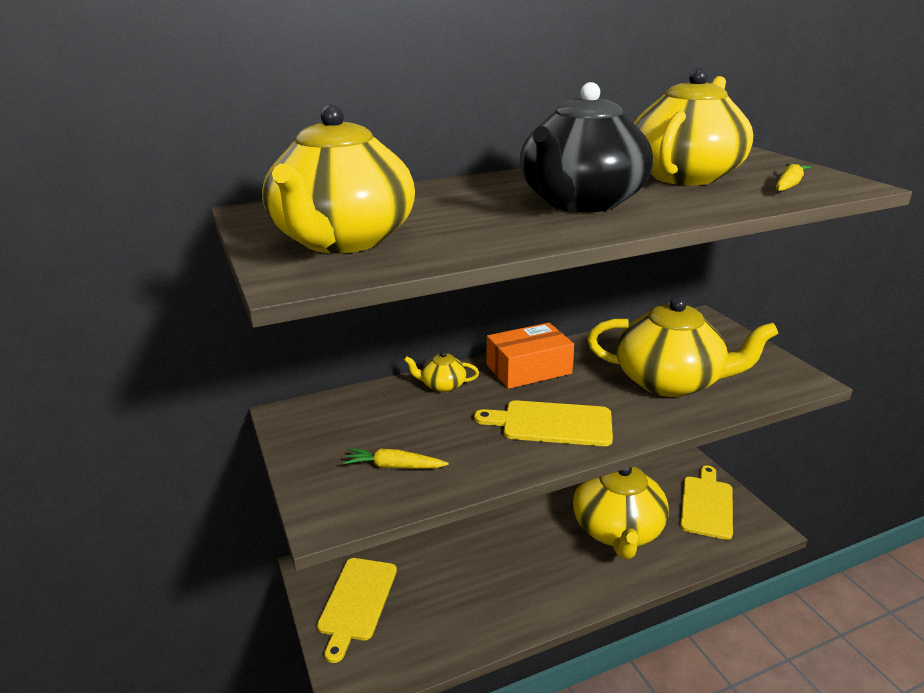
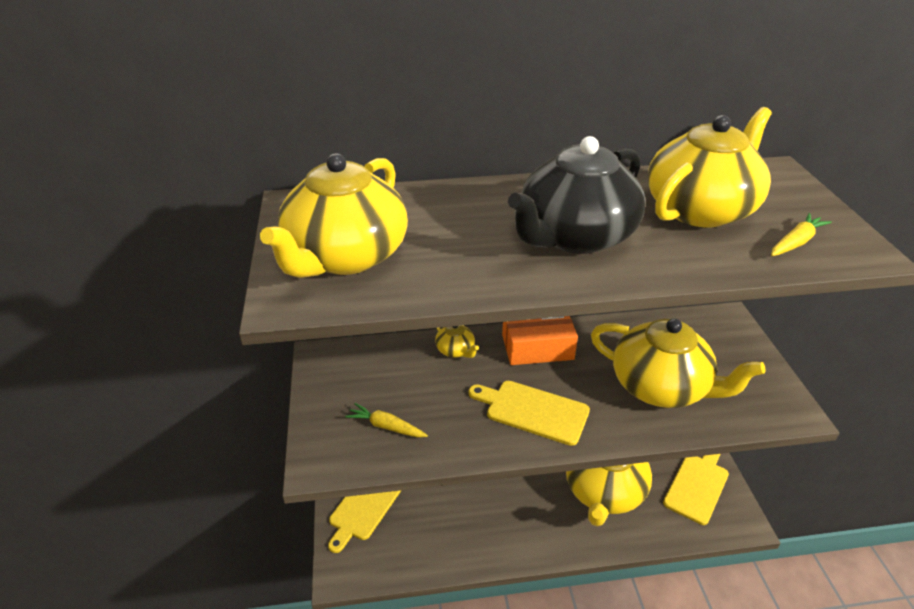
camera: 15 degrees right, 10 degrees up
yellow teapot [404,351,479,393] -> yellow teapot turned 150 degrees counterclockwise [435,325,479,358]

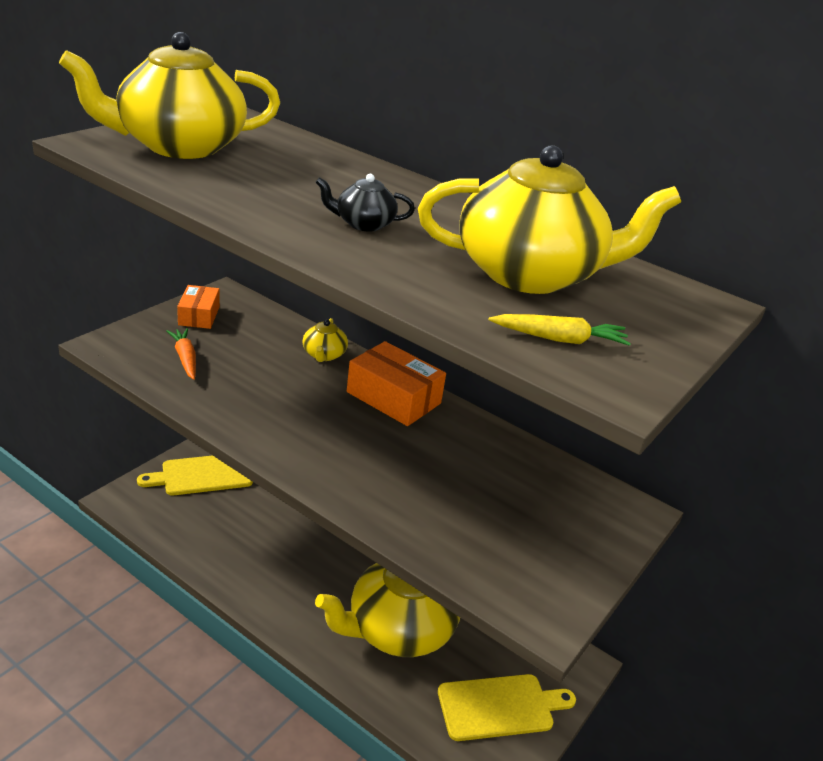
camera: 40 degrees right, 5 degrees down
yellow carrot [345,403,428,437] -> orange carrot [167,328,196,380]
yellow cutting board [469,381,590,446] -> none
black teapot [508,136,645,254] -> black teapot [315,174,415,232], size x0.43
yellow teapot [591,318,765,408] -> none
none -> orange box [177,285,220,329]

